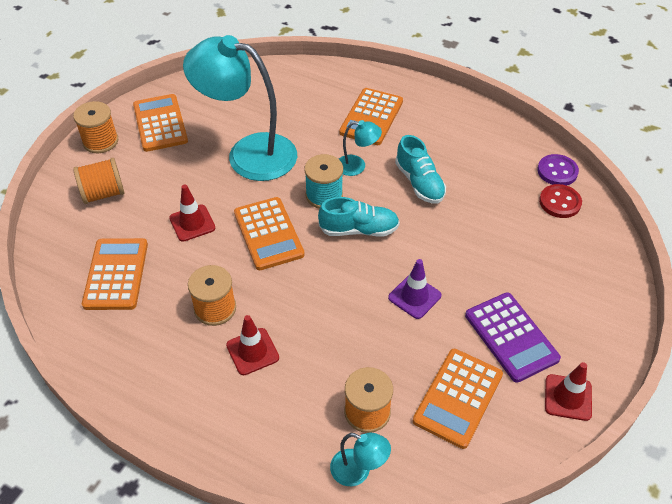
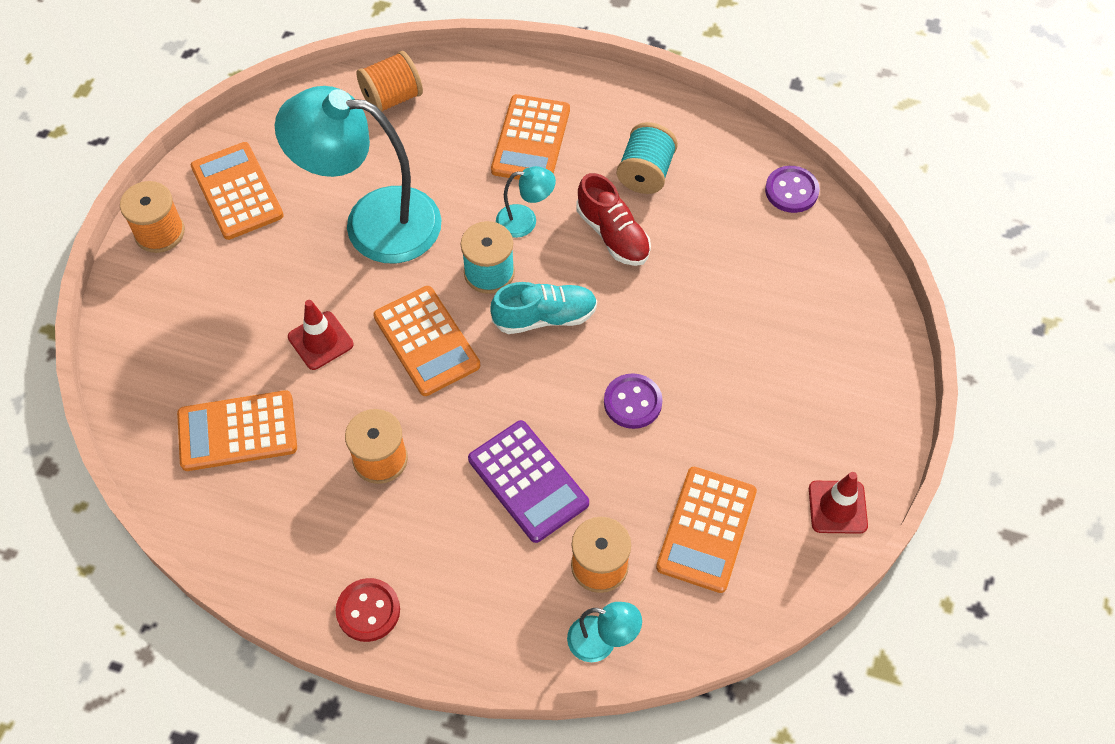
camera: 10 degrees left, 10 degrees up
orange spool [73,158,125,204] -> orange spool moved to [357,51,423,112]
orange calculator [82,238,148,310] -> orange calculator turned 90 degrees counterclockwise [177,390,297,471]
red traffic cone [226,315,279,375] -> none
purple traffic cone [388,259,441,319] -> purple button [604,373,663,429]
turquoise shoe [395,135,446,203] -> red shoe [576,173,651,266]
purple calculator [465,292,561,383] -> purple calculator moved to [468,420,589,543]
red button [539,184,582,218] -> red button moved to [336,578,400,642]
none -> turquoise spool [617,122,678,194]

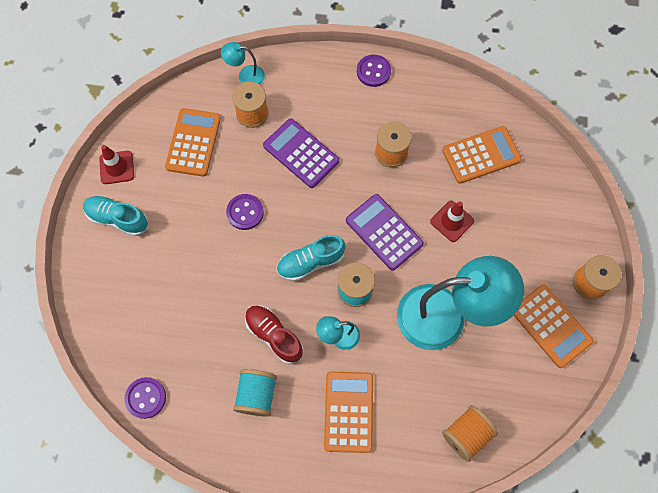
camera: 170 degrees right, 10 degrees up
red button [336,578,400,642] -> purple button [357,55,391,87]
orange calculator [373,286,480,396] -> purple calculator [346,194,424,271]
none -> turquoise shoe [83,196,148,236]

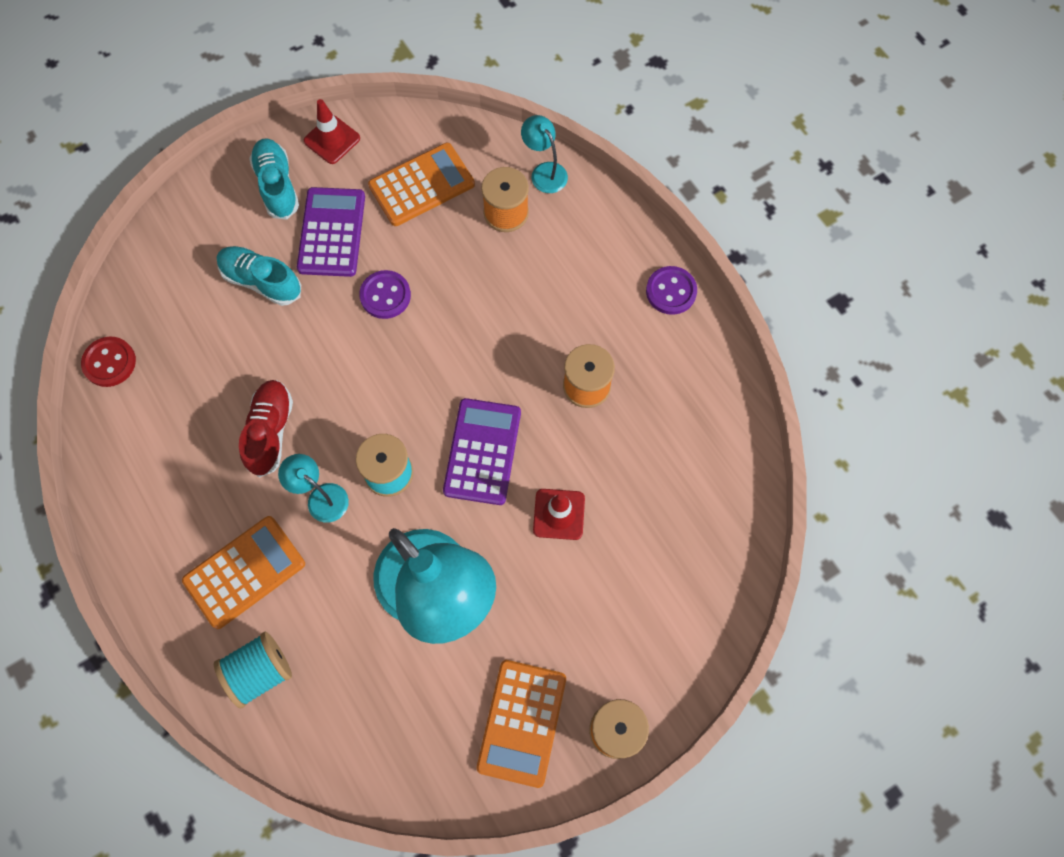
camera: 50 degrees right, 0 degrees up
purple button [124,377,166,419] -> red button [81,337,136,387]
turquoise spool [233,369,277,417] -> turquoise spool moved to [214,632,292,708]
purple calculator [263,118,339,188] -> purple calculator moved to [297,187,365,277]
turquoise shoe [276,235,346,281] -> turquoise shoe moved to [217,246,301,306]
orange calculator [442,126,522,184] -> none
orange spool [442,405,498,462] -> none

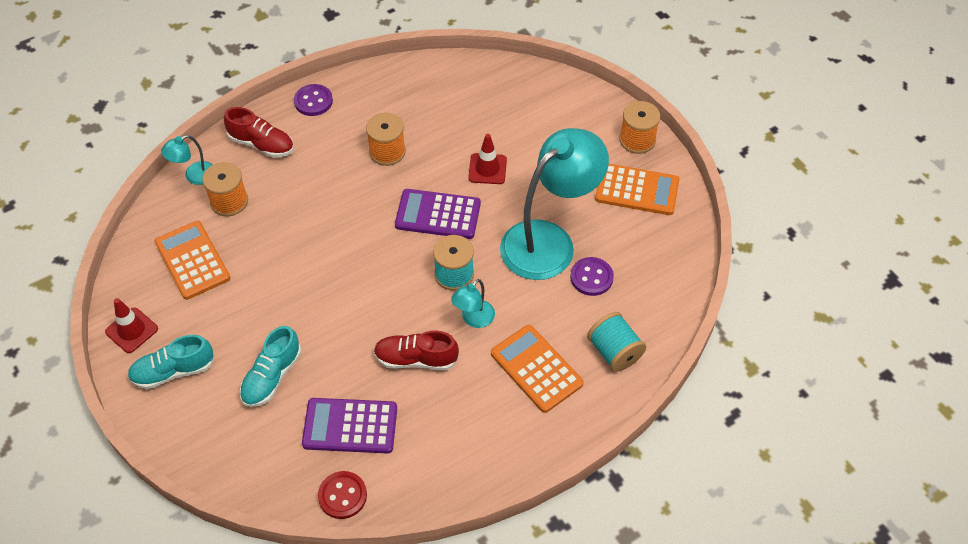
camera: 90 degrees left, 15 degrees down
purple calculator [297,187,365,277] -> purple calculator moved to [302,398,397,454]
purple button [359,270,411,319] -> purple button moved to [570,257,614,296]
none -> red shoe [224,107,294,157]

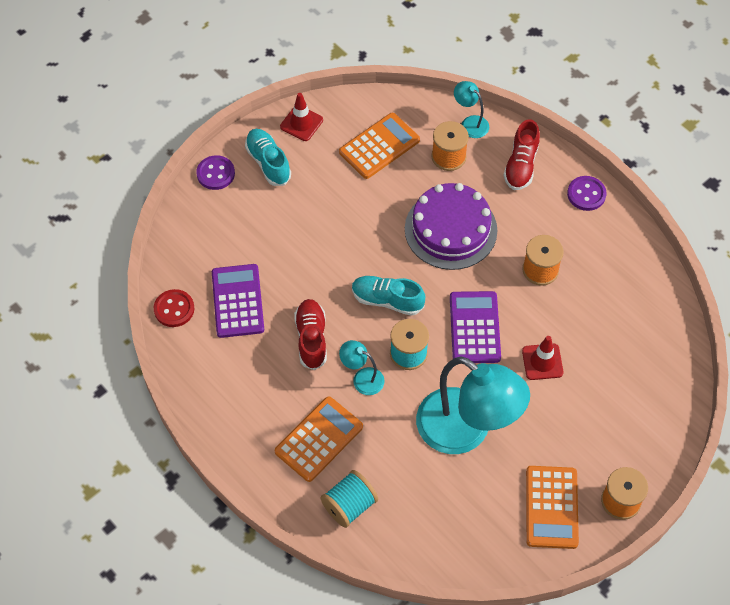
camera: 80 degrees right, 5 degrees up
turquoise shoe [240,326,301,407] -> turquoise shoe moved to [352,276,425,316]
purple button [570,257,614,296] -> purple button moved to [196,155,235,190]
none -> purple cake [405,183,498,270]

